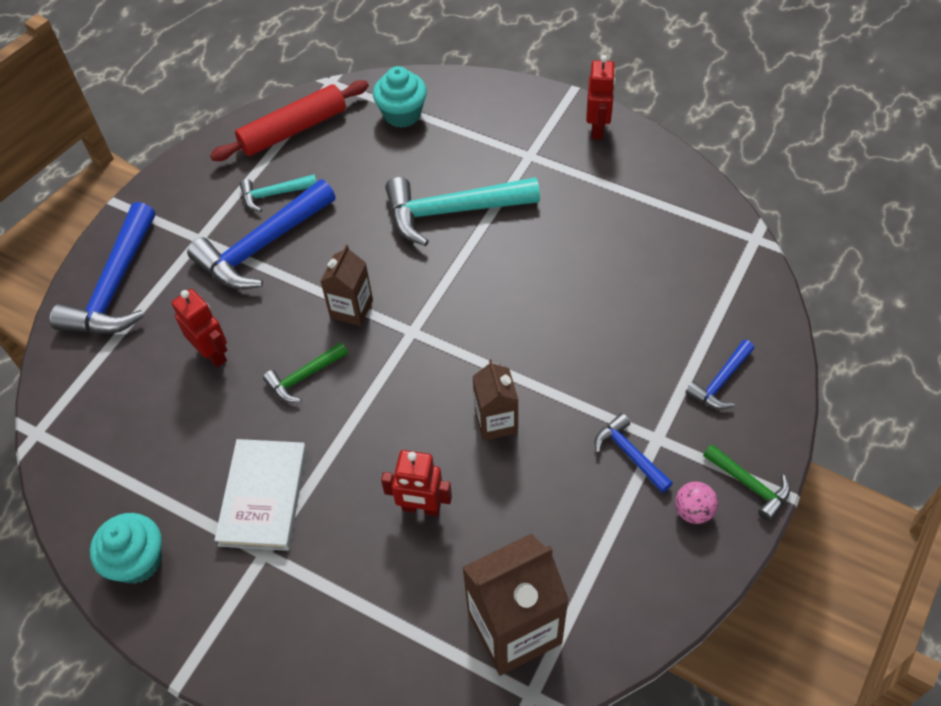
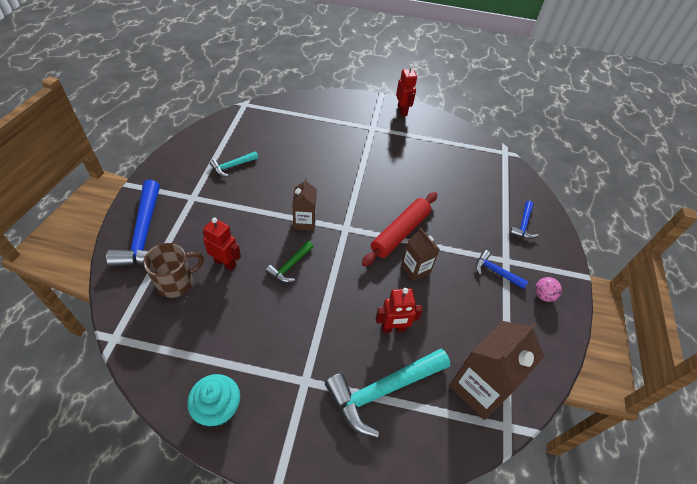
camera: 25 degrees left, 5 degrees down
blue hammer [187,179,336,290] -> none
red rolling pin [210,80,369,161] -> red rolling pin moved to [362,192,437,267]
white book [214,439,307,551] -> none
turquoise cupcake [373,66,427,128] -> none
turquoise hammer [385,177,540,246] -> turquoise hammer moved to [325,348,450,438]
green hammer [703,444,790,521] -> none
none -> brown mug [143,243,204,298]

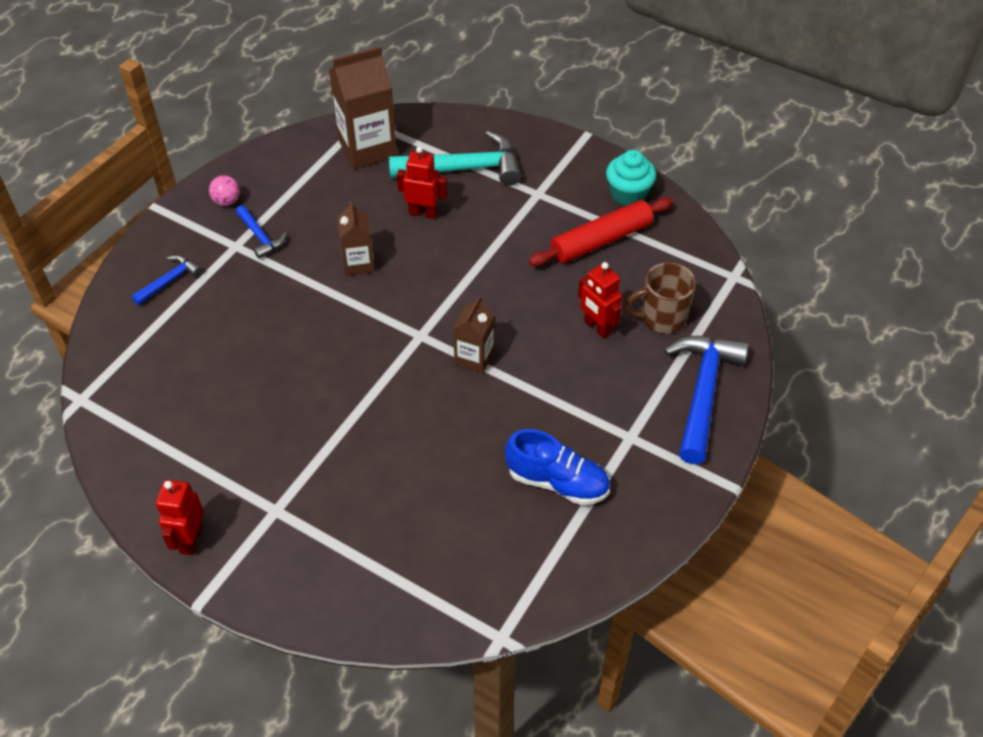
camera: 155 degrees left, 0 degrees up
turquoise hammer [210,151,258,177] -> blue shoe [505,429,610,505]
green hammer [266,241,314,283] -> none
red rolling pin [362,192,437,267] -> red rolling pin moved to [529,198,673,266]

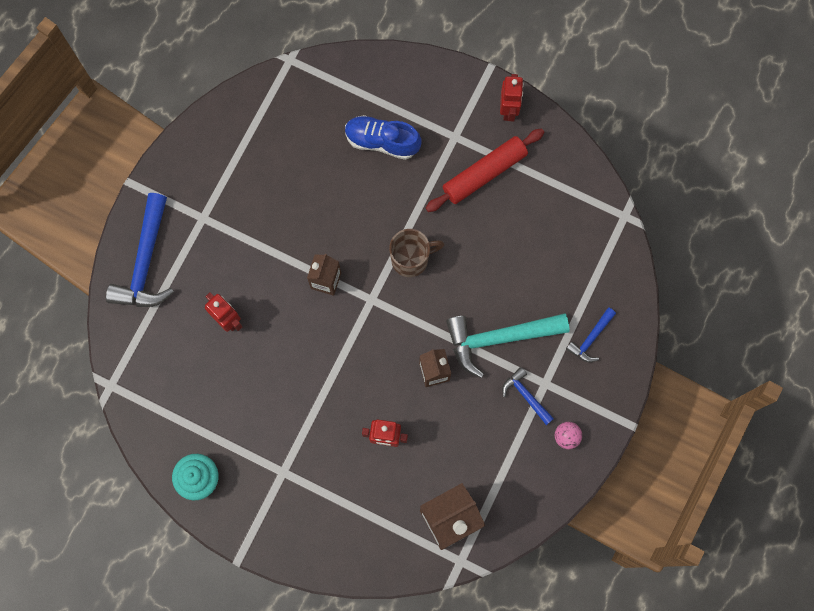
camera: 175 degrees right, 25 degrees up
turquoise hammer [389,131,521,186] -> turquoise hammer moved to [446,313,570,378]
blue shoe [505,429,610,505] -> blue shoe moved to [345,115,421,160]
red rolling pin [529,198,673,266] -> red rolling pin moved to [426,129,544,212]
brown mug [624,262,696,334] -> brown mug moved to [389,229,445,277]

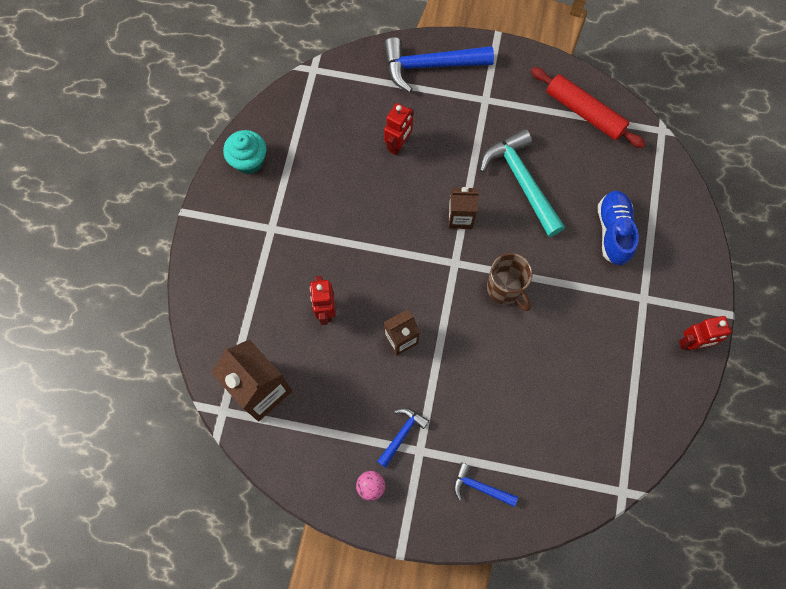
camera: 75 degrees right, 5 degrees down
red rolling pin [426,129,544,212] -> red rolling pin moved to [531,67,646,148]
turquoise hammer [446,313,570,378] -> turquoise hammer moved to [480,128,565,237]

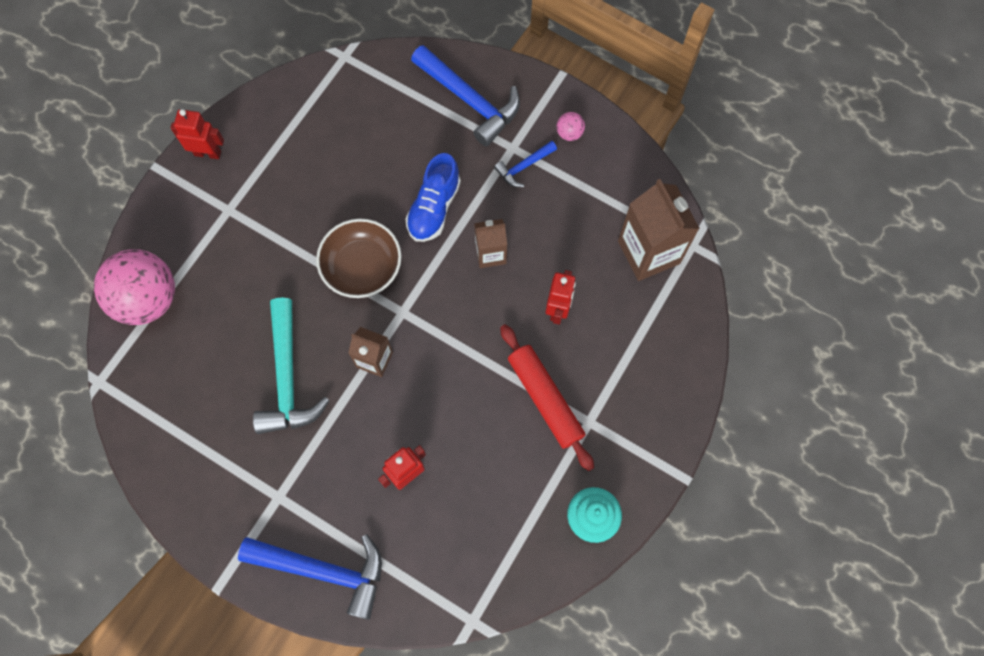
camera: 160 degrees left, 0 degrees up
blue hammer [454,463,518,507] -> blue hammer [411,45,520,146], size x1.96
brown mug [487,253,533,311] -> brown bowl [316,219,401,298]
red rolling pin [531,67,646,148] -> red rolling pin moved to [500,324,594,471]
blue shoe [598,190,639,265] -> blue shoe moved to [405,153,461,242]
none -> pink ball [94,249,175,325]

